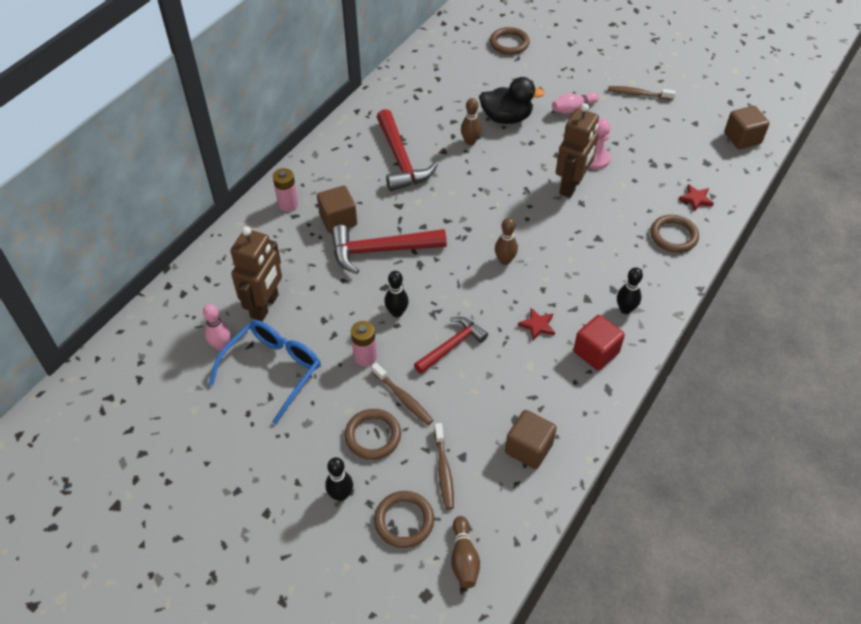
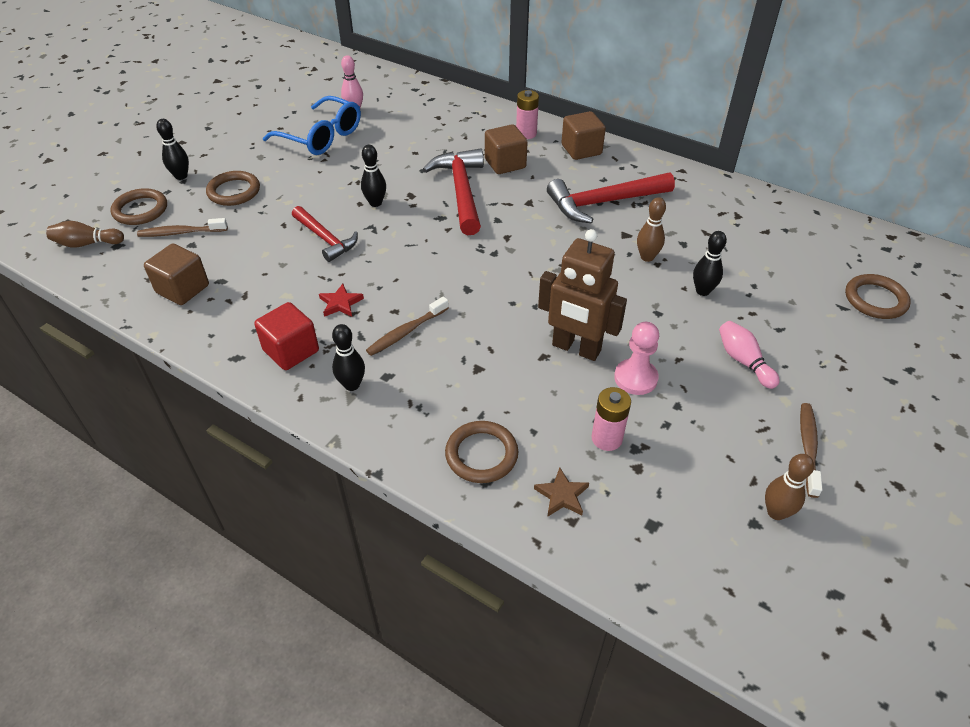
camera: 90 degrees right, 5 degrees down
brown robot [230,226,282,321] -> none
pink battery [351,321,377,366] -> pink battery moved to [592,387,631,451]
brown toothbrush [371,363,433,425] -> brown toothbrush moved to [366,297,449,356]
black duck [479,77,545,124] -> black bowling pin [693,231,727,296]
brown bowling pin [495,218,518,265] -> brown bowling pin moved to [765,454,814,520]
red star [679,184,714,212] -> brown star [534,468,589,517]
brown cube [724,106,770,149] -> brown cube moved to [562,111,606,160]

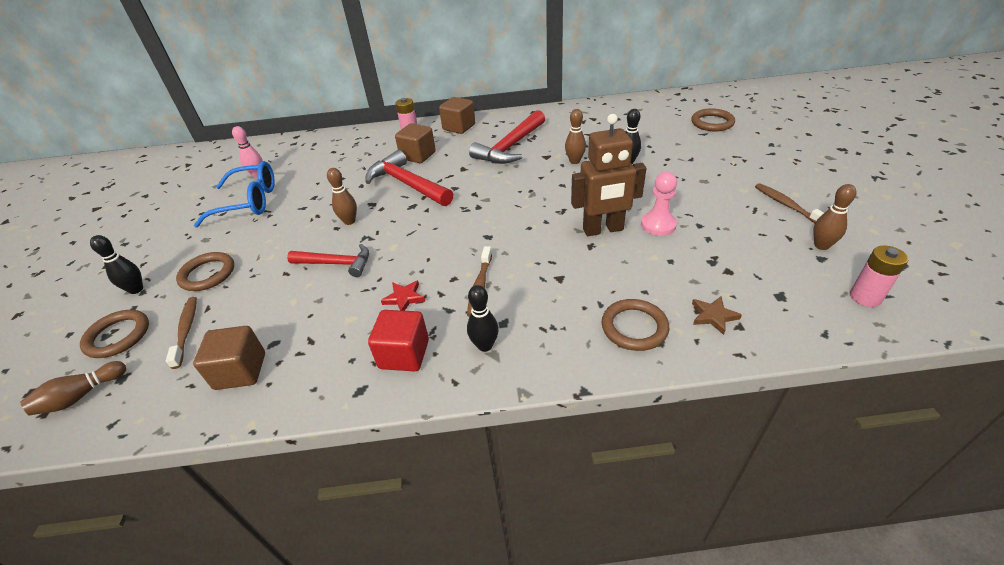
camera: 35 degrees left, 5 degrees down
brown toothbrush [137,218,228,237] -> brown toothbrush turned 120 degrees clockwise [166,297,197,369]
black bowling pin [361,145,386,207] -> brown bowling pin [327,168,357,225]
pink battery [592,387,631,451] -> pink battery moved to [850,246,908,307]
pink bowling pin [719,321,780,389] -> none

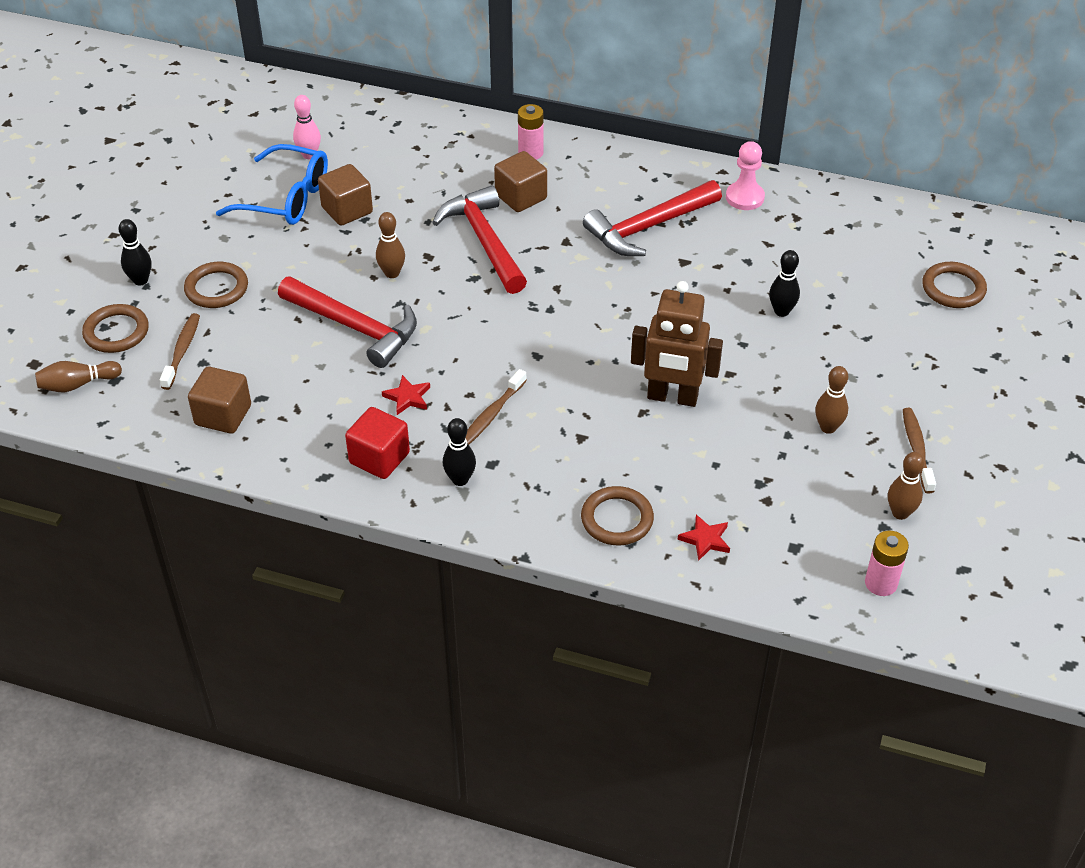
camera: 20 degrees right, 5 degrees up
red hammer [287,244,369,277] -> red hammer [278,277,417,368], size x1.54
brown cube [439,97,475,134] -> brown cube moved to [318,164,373,226]
brown bowling pin [565,109,586,164] -> brown bowling pin moved to [815,366,848,434]
pink pawn [641,172,677,236] -> pink pawn moved to [726,141,765,210]
brown star [692,297,742,335] -> red star [677,514,730,561]

